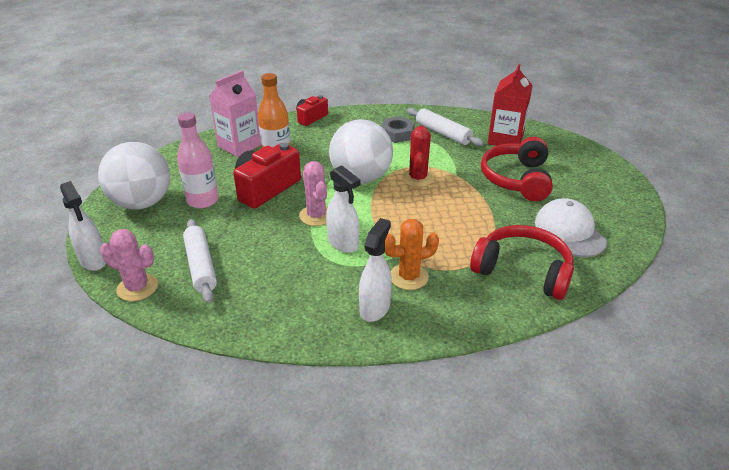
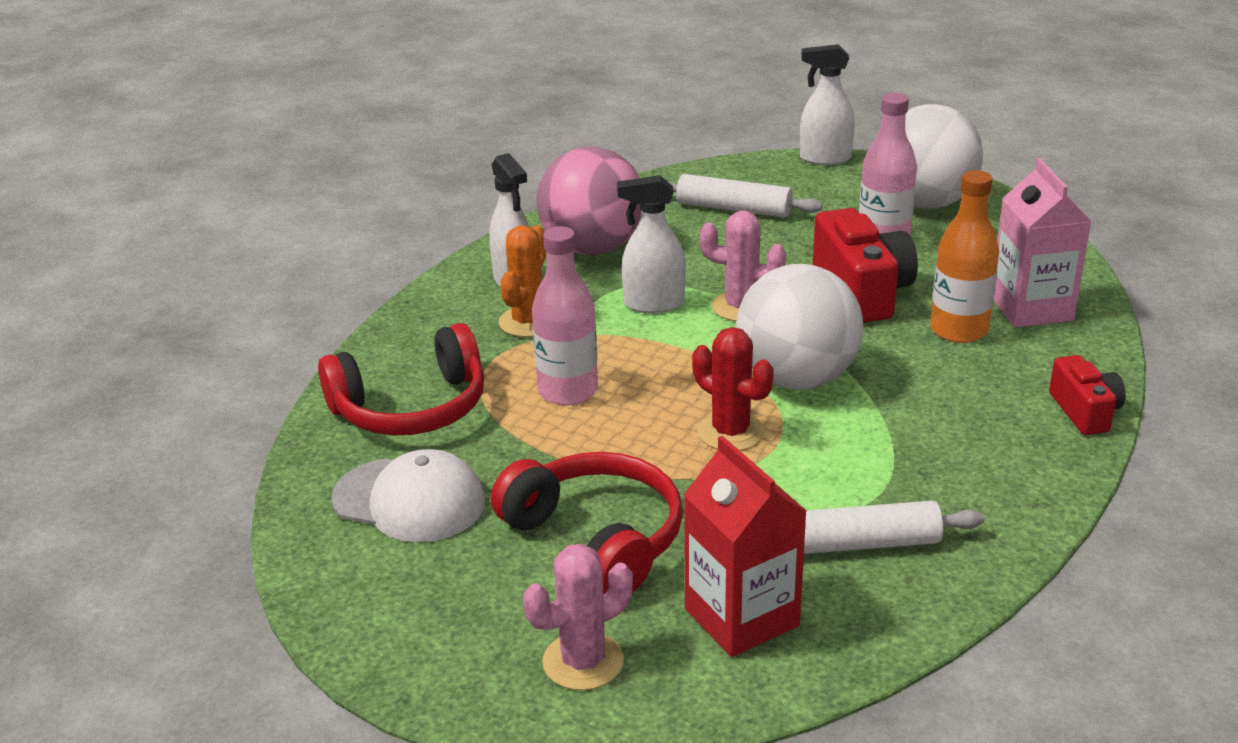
camera: 130 degrees right, 5 degrees down
pink cactus [100,229,158,301] -> pink cactus moved to [523,544,633,690]
grey nut [381,116,415,143] -> none
none -> pink bottle [532,226,598,405]
none -> pink ball [536,147,641,255]

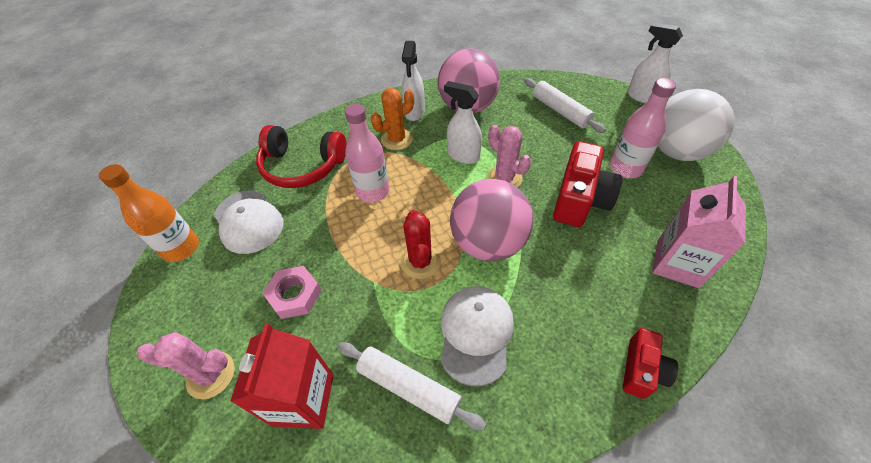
camera: 35 degrees right, 20 degrees up
red headphones [491,452,683,594] -> pink nut [262,266,322,319]
white ball [736,264,863,390] -> pink ball [450,179,533,261]
orange bottle [930,170,999,343] -> orange bottle moved to [99,164,199,262]
none -> white cap [441,286,514,386]

